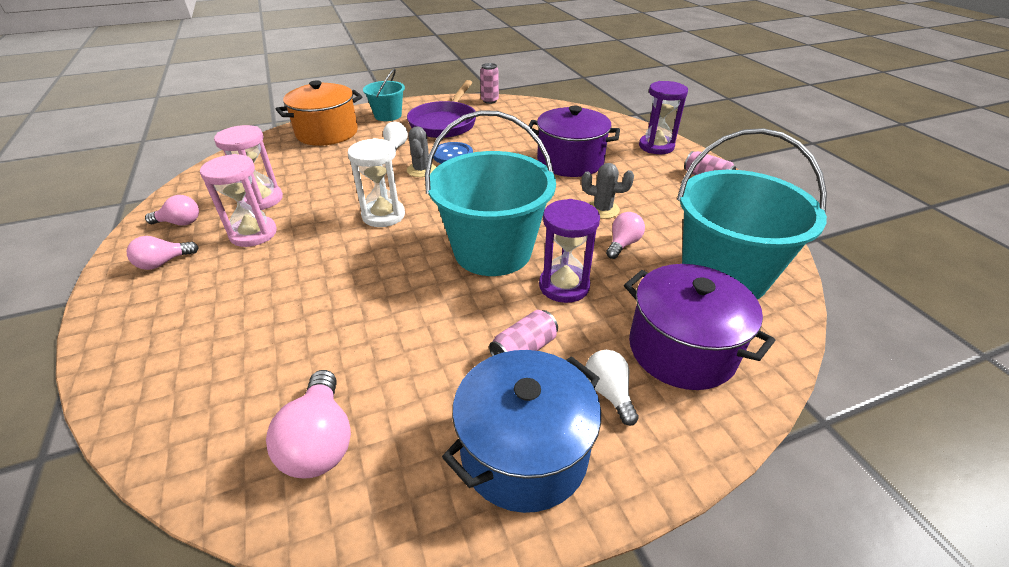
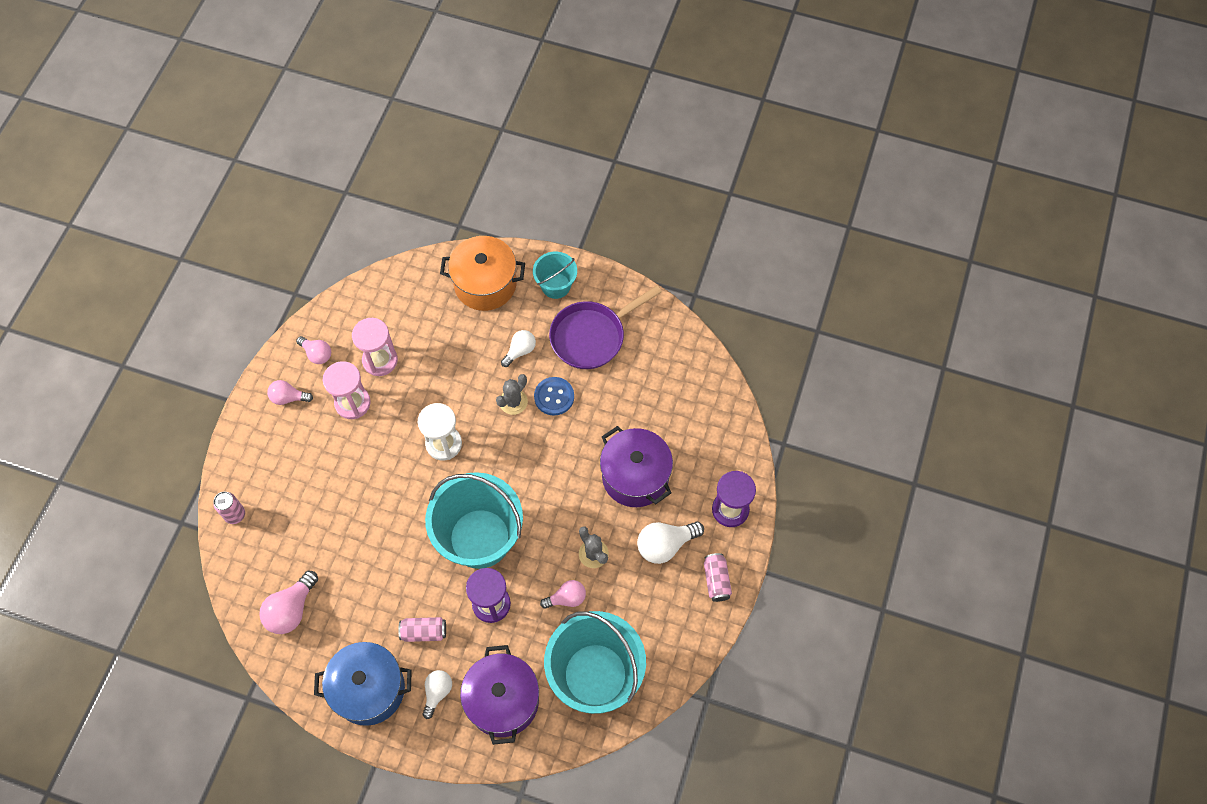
camera: 40 degrees right, 25 degrees up
pink can [480,63,499,104] -> pink can moved to [213,492,245,524]
none -> white light bulb [637,522,704,564]

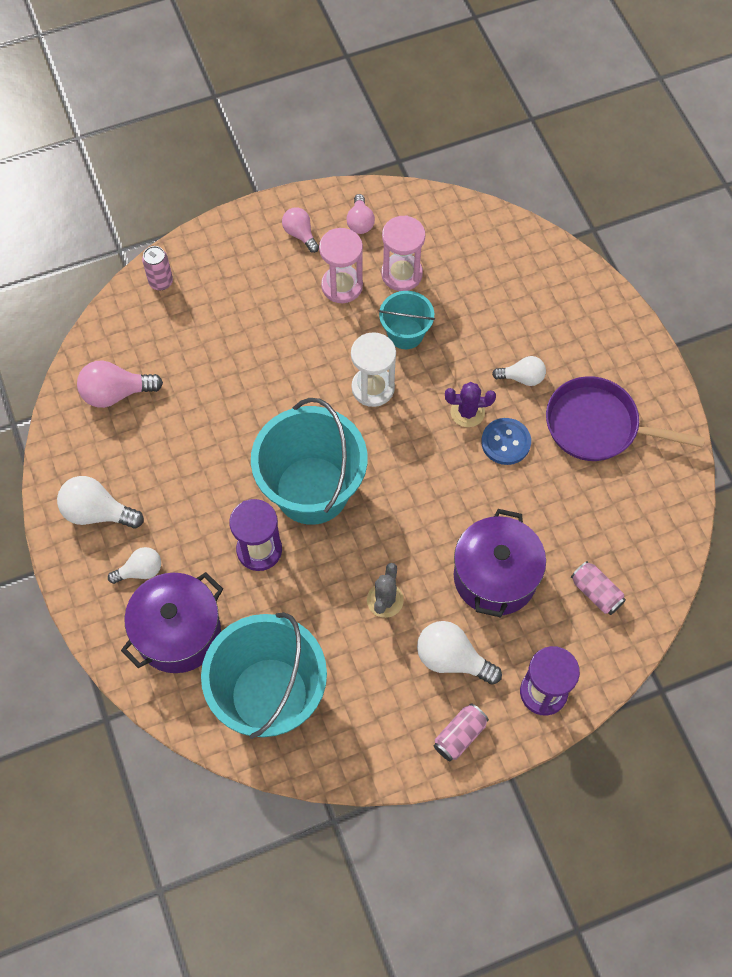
camera: 50 degrees right, 0 degrees up
blue pot [314,642,412,726] -> white light bulb [57,476,144,529]
pink can [398,617,446,642] -> pink can moved to [571,561,626,615]
orange pot [440,236,525,311] -> none
grey cactus [496,374,528,415] -> purple cactus [445,382,496,427]
turquoise bucket [533,252,577,299] -> turquoise bucket moved to [379,291,435,349]
pink light bulb [540,580,586,609] -> none

